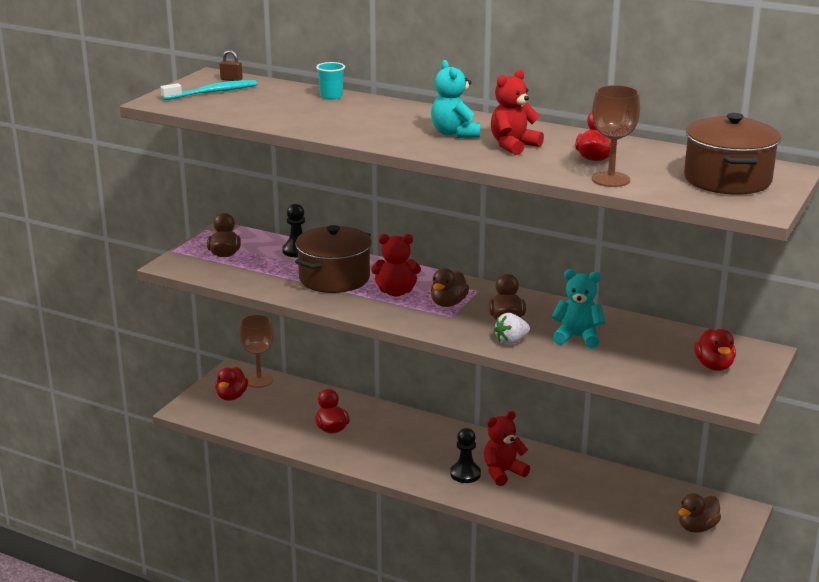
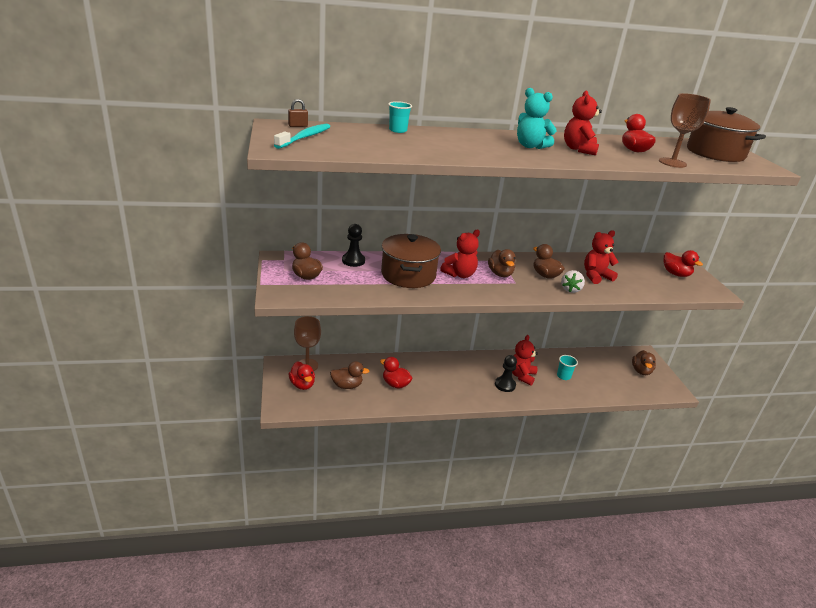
camera: 40 degrees left, 5 degrees up
turquoise teddy bear [552,269,605,348] -> red teddy bear [584,230,618,284]
none -> brown duck [330,361,369,389]
none -> turquoise cup [557,355,578,380]

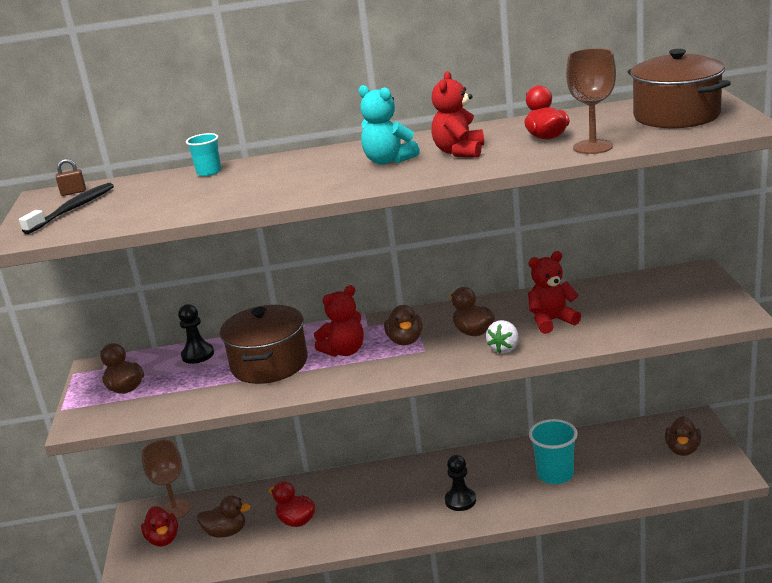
camera: 10 degrees right, 5 degrees down
turquoise toothbrush [274,124,330,149] -> black toothbrush [19,183,114,234]
red teddy bear [512,335,538,385] -> none
turquoise cup [557,355,578,380] -> turquoise cup [529,419,578,484], size x1.67
red duck [664,250,703,277] -> none

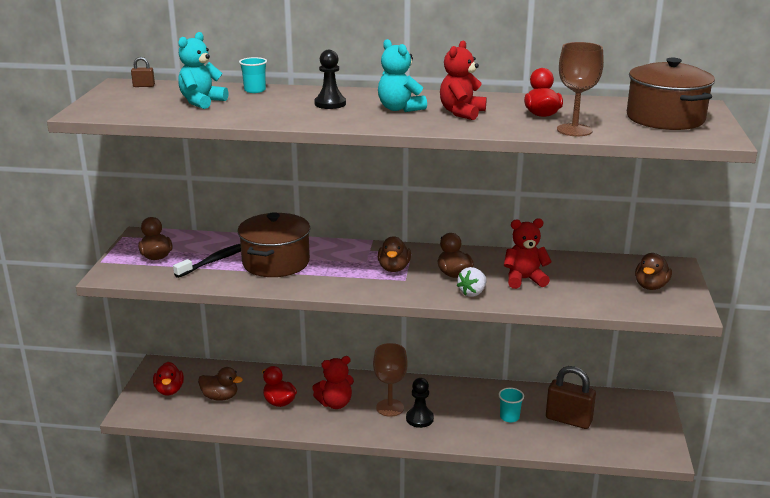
camera: 10 degrees right, 0 degrees up
black toothbrush [19,183,114,234] -> black toothbrush moved to [173,243,241,278]
brown goblet [141,440,190,519] -> brown goblet moved to [373,343,408,417]
black pawn [178,304,214,364] -> black pawn moved to [314,50,346,109]
red teddy bear [314,285,364,357] -> red teddy bear moved to [312,356,354,409]
turquoise cup [529,419,578,484] -> turquoise cup [499,387,524,422], size x0.60
brown duck [665,416,701,456] -> brown duck moved to [635,253,672,290]
none -> turquoise teddy bear [178,32,229,109]
none -> brown padlock [546,366,596,429]

